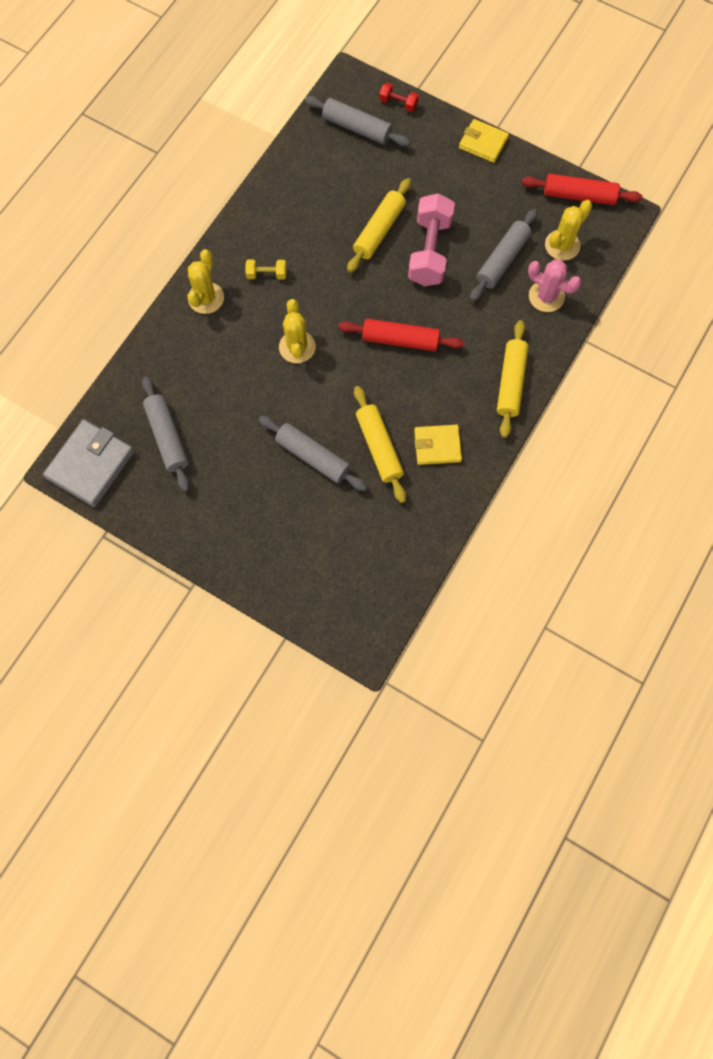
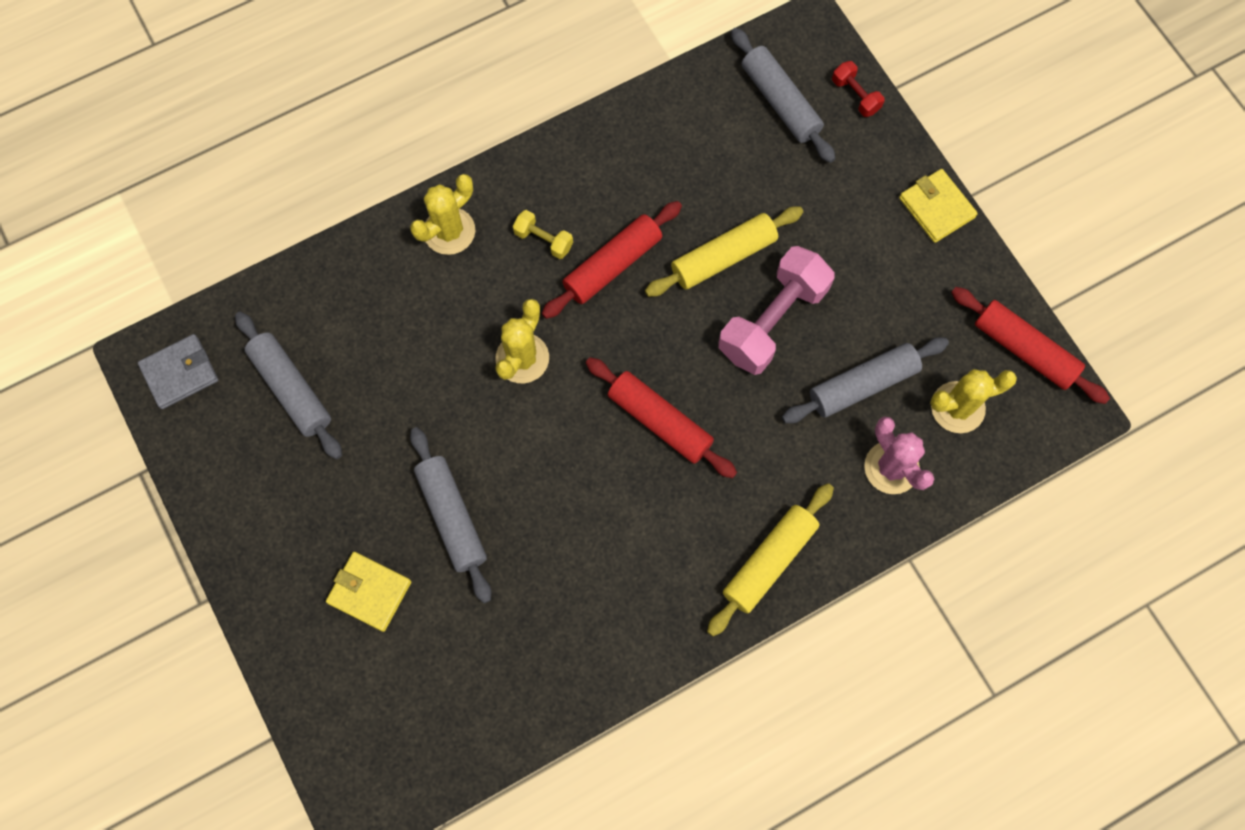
camera: 30 degrees right, 0 degrees up
grey wallet [43,419,135,507] -> grey wallet [138,334,218,409], size x0.63
grey rolling pin [142,376,190,492] -> grey rolling pin turned 45 degrees counterclockwise [235,312,342,459]
yellow rolling pin [354,386,406,503] -> none
yellow wallet [414,425,462,465] -> yellow wallet moved to [326,552,411,632]
none -> red rolling pin [542,201,682,319]

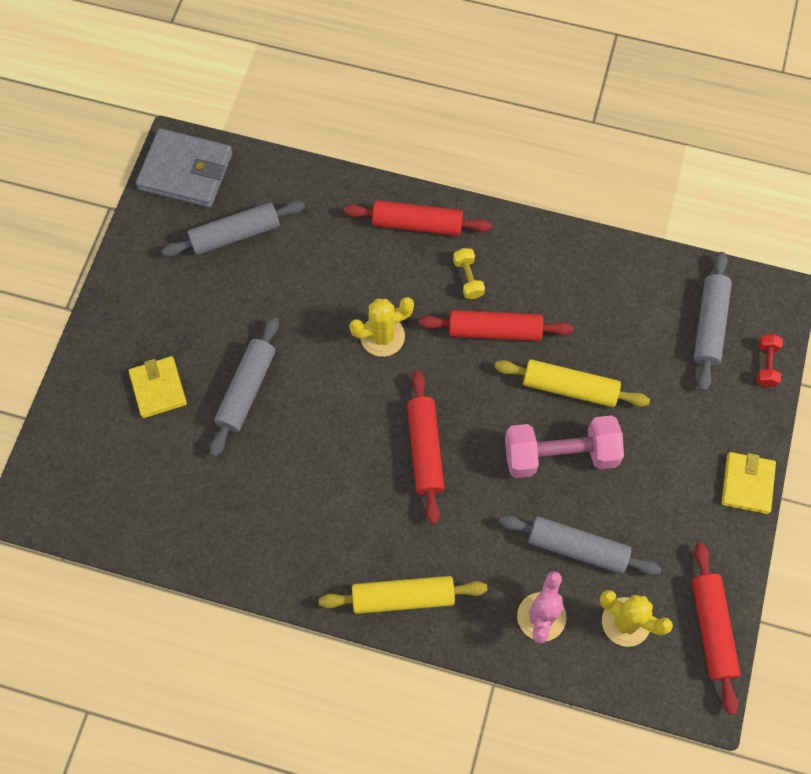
camera: 45 degrees right, 5 degrees down
grey wallet [138,334,218,409] -> grey wallet [136,128,233,208], size x1.59
grey rolling pin [235,312,342,459] -> grey rolling pin turned 60 degrees clockwise [161,201,305,257]
yellow cactus [410,174,475,255] -> red rolling pin [344,200,492,236]

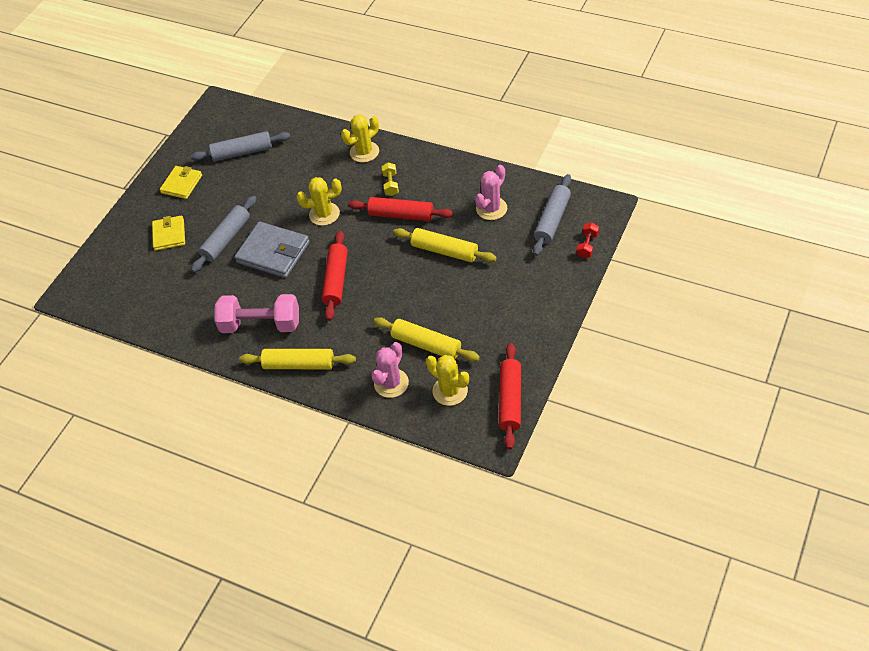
camera: 15 degrees right, 15 degrees down
grey wallet [136,128,233,208] -> grey wallet moved to [235,222,310,278]
red rolling pin [344,200,492,236] -> yellow cactus [341,115,379,163]
grey rolling pin [499,515,661,576] -> yellow rolling pin [374,317,480,362]
pink dumbbell [505,415,624,478] -> pink dumbbell moved to [214,294,299,333]
yellow wallet [721,452,776,514] -> yellow wallet moved to [160,166,202,199]
none -> pink cactus [475,165,507,220]

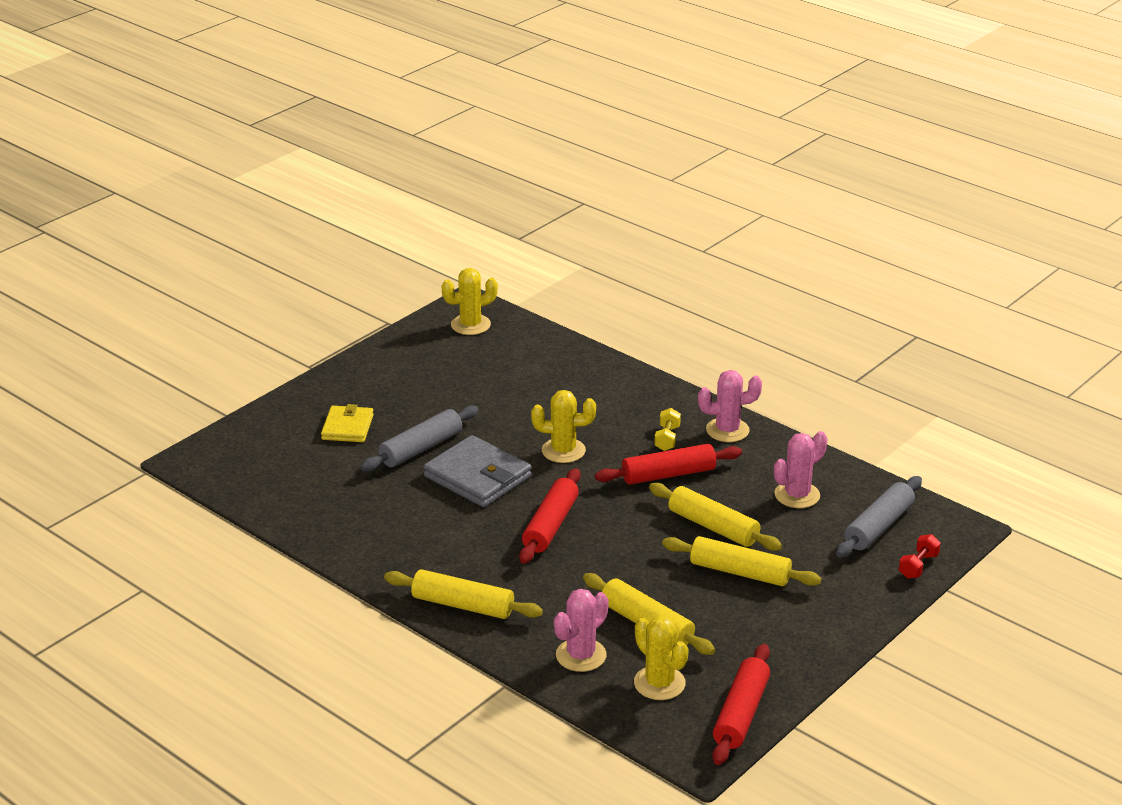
camera: 10 degrees right, 20 degrees down
yellow wallet [160,166,202,199] -> none
grey rolling pin [191,131,290,161] -> none
pink dumbbell [214,294,299,333] -> none
yellow cactus [341,115,379,163] -> yellow cactus moved to [442,268,498,335]
red rolling pin [348,197,453,221] -> red rolling pin turned 45 degrees counterclockwise [595,444,742,485]
none -> yellow rolling pin [662,536,822,586]
none -> pink cactus [698,370,762,442]

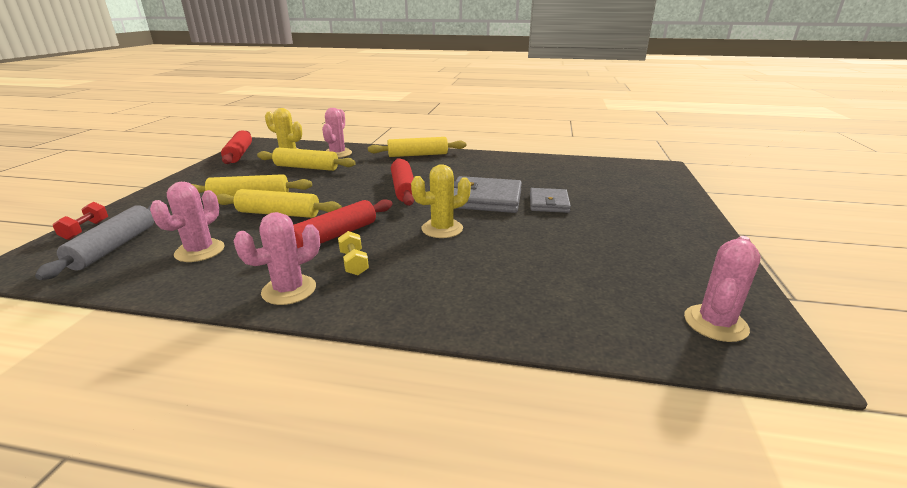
camera: 150 degrees right, 5 degrees down
yellow wallet [321,404,374,442] -> none
grey rolling pin [360,406,479,472] -> grey wallet [530,188,571,213]
yellow cactus [442,268,498,335] -> pink cactus [684,236,761,342]

